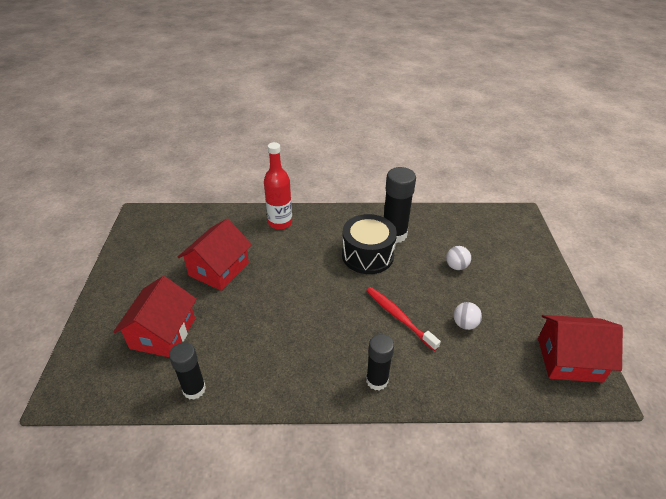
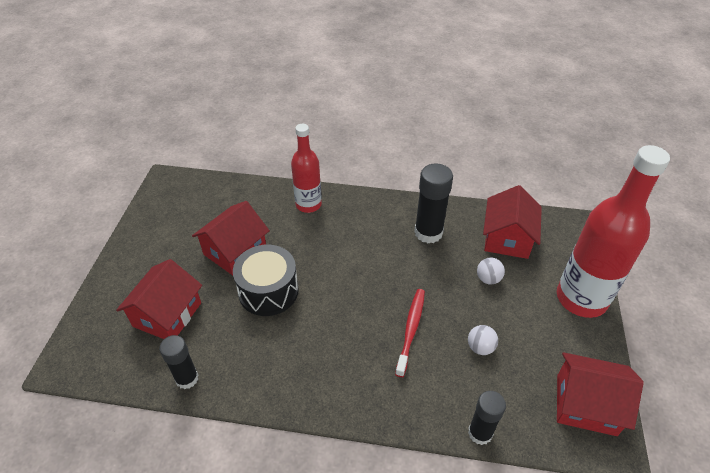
camera: 10 degrees right, 5 degrees up
black drum [342,214,397,274] -> black drum moved to [233,245,299,316]
red toothbrush [366,287,441,351] -> red toothbrush turned 45 degrees clockwise [395,289,425,377]
black glue stick [366,334,394,391] -> black glue stick moved to [468,391,506,445]
none -> red house [483,185,542,259]
none -> red bottle [557,145,670,318]

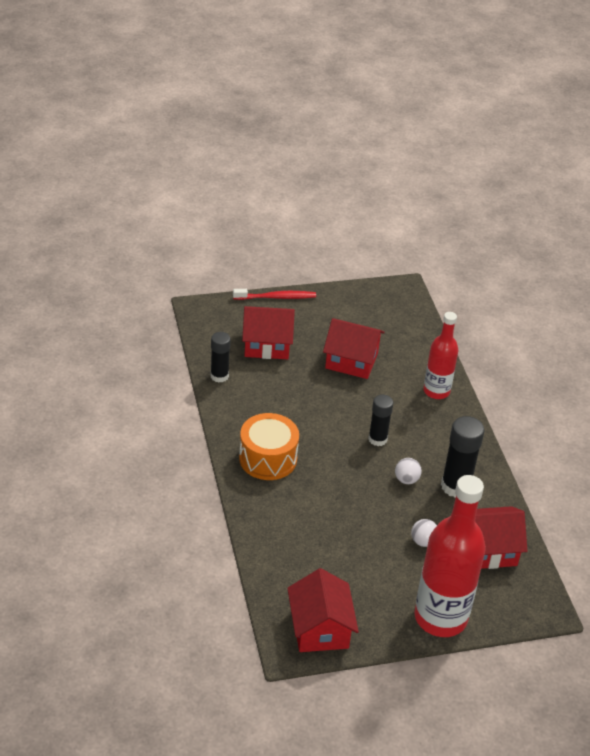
camera: 65 degrees right, 5 degrees down
black drum [233,245,299,316] -> none
red toothbrush [395,289,425,377] -> red toothbrush moved to [233,289,316,300]
white ball [468,325,498,355] -> white ball moved to [395,458,422,484]
black glue stick [468,391,506,445] -> black glue stick moved to [368,395,393,446]
none -> orange drum [239,413,299,480]

